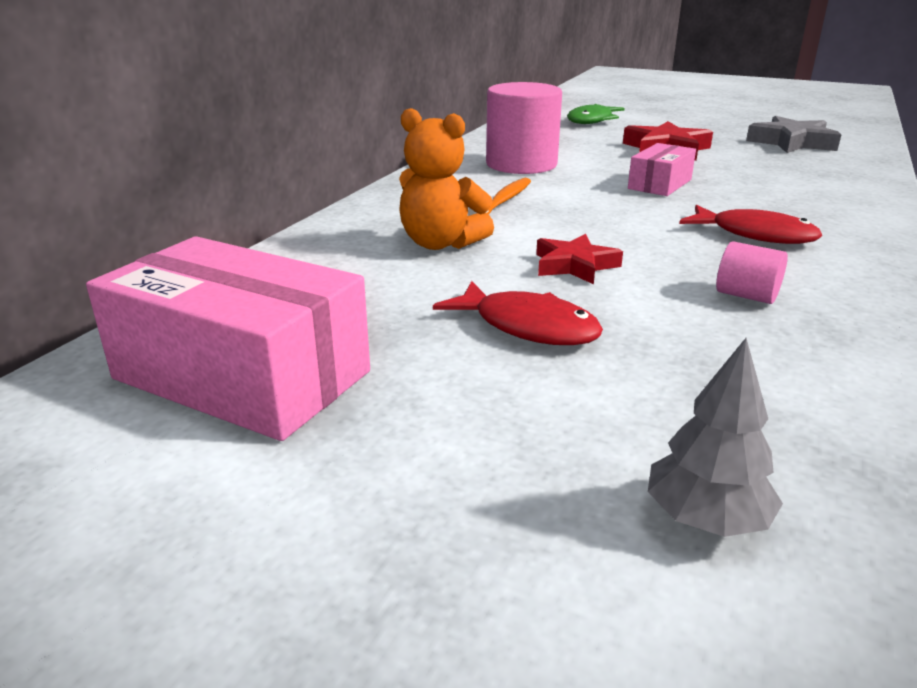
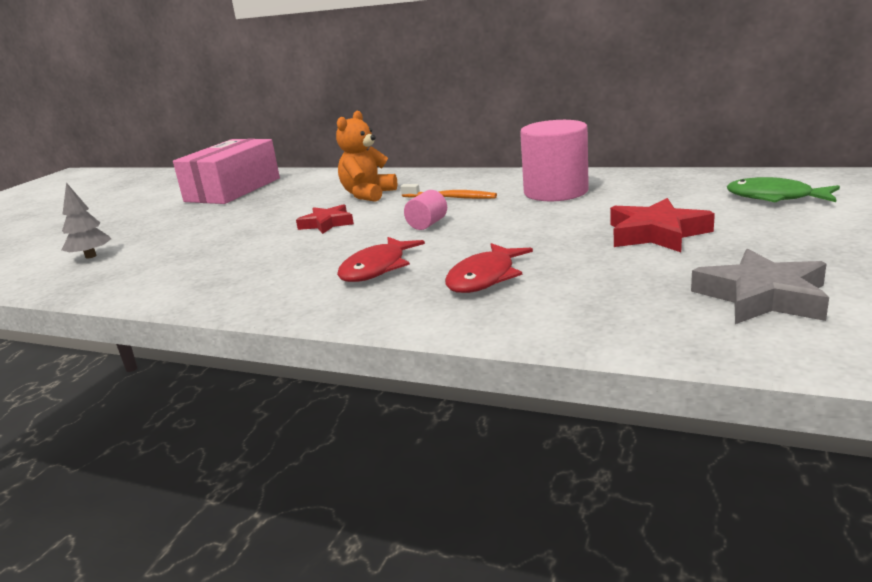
camera: 90 degrees right, 5 degrees down
red fish [433,281,603,345] -> red fish moved to [445,243,533,293]
pink box [628,143,696,196] -> none
pink cylinder [716,241,788,304] -> pink cylinder moved to [404,190,447,230]

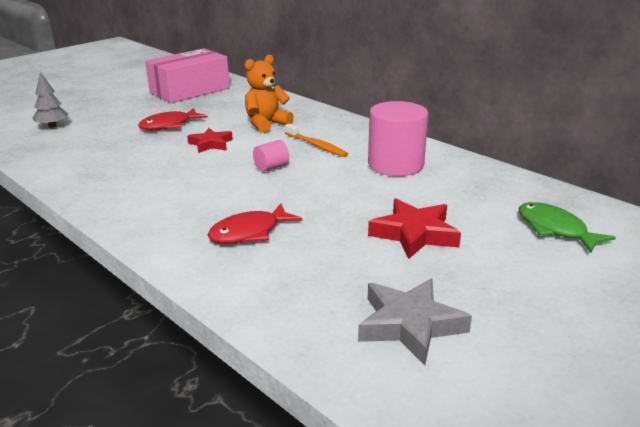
camera: 20 degrees right, 5 degrees up
red fish [337,237,425,282] -> red fish moved to [138,108,208,130]

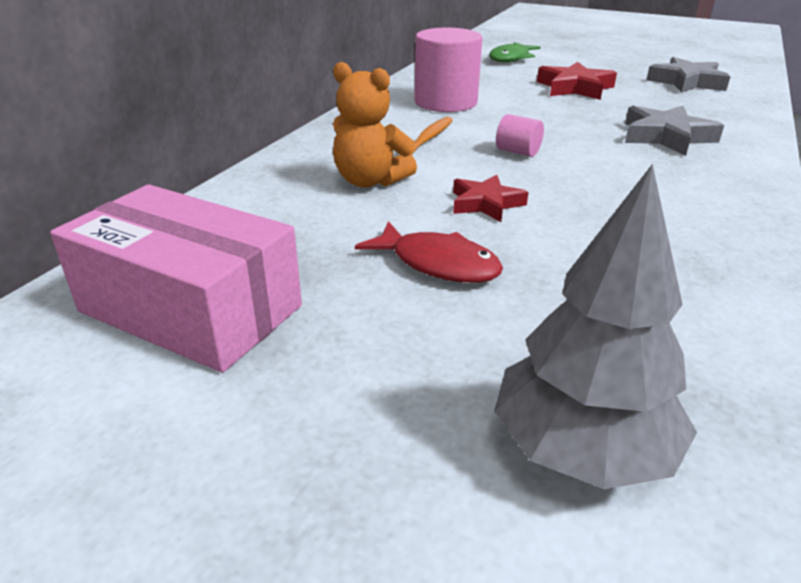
camera: 110 degrees left, 5 degrees up
grey tree [32,72,68,128] -> grey tree [494,164,697,489], size x1.71
red fish [208,203,302,244] -> grey star [625,106,724,156]

